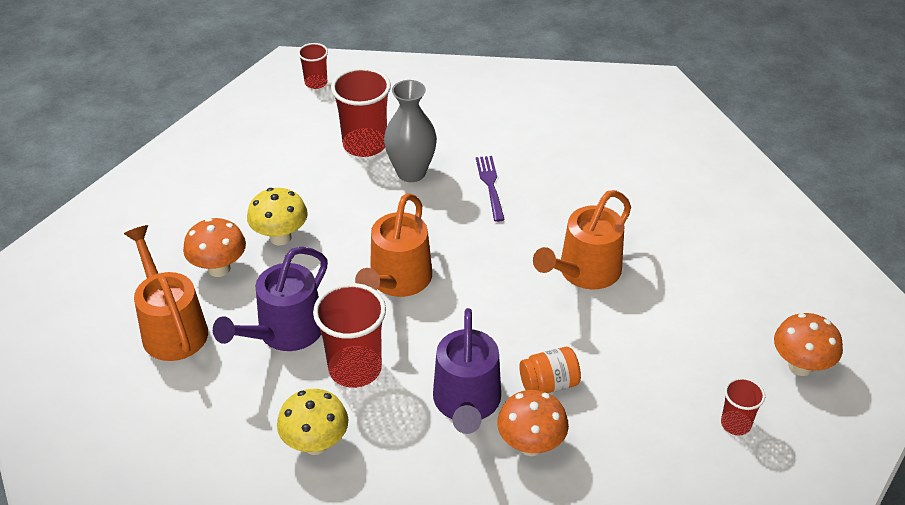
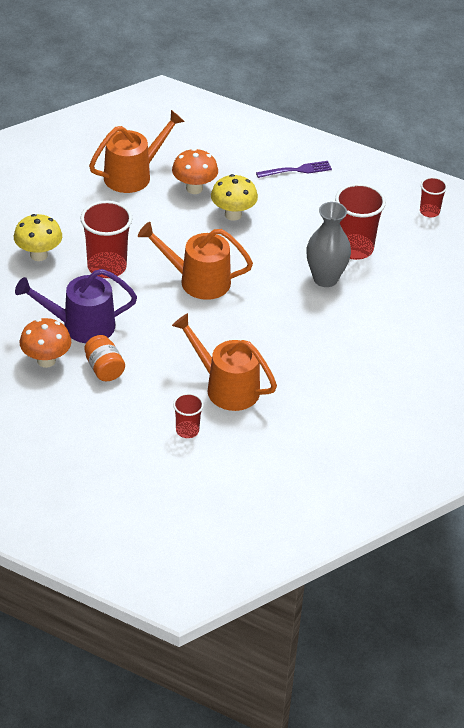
camera: 80 degrees right, 0 degrees up
purple watering can [213,246,328,351] -> none
purple fork [476,156,505,222] -> purple fork moved to [256,161,332,178]
red cup [721,377,765,435] -> red cup moved to [173,393,204,438]
orange mushroom [774,313,843,376] -> none

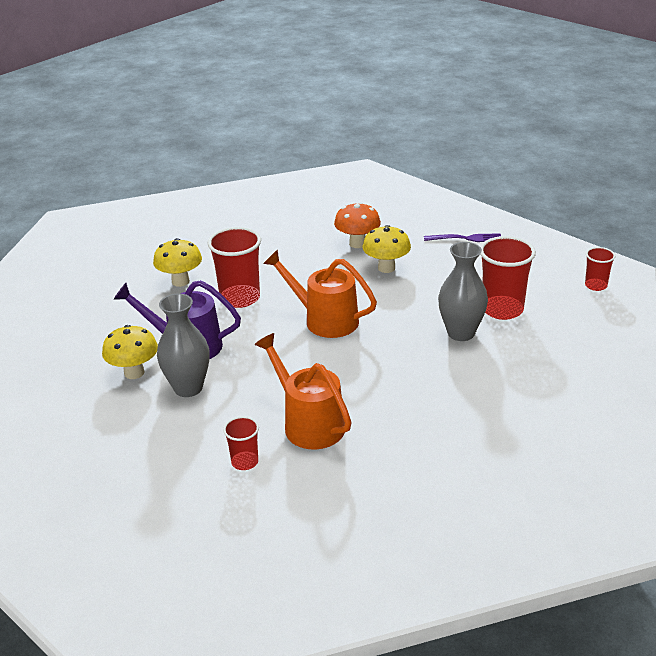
camera: 20 degrees right, 10 degrees down
orange mushroom [19,318,71,368] -> yellow mushroom [102,325,158,379]
orange jar [84,335,125,381] -> grey vase [157,294,210,397]
orange watering can [89,110,185,193] -> none

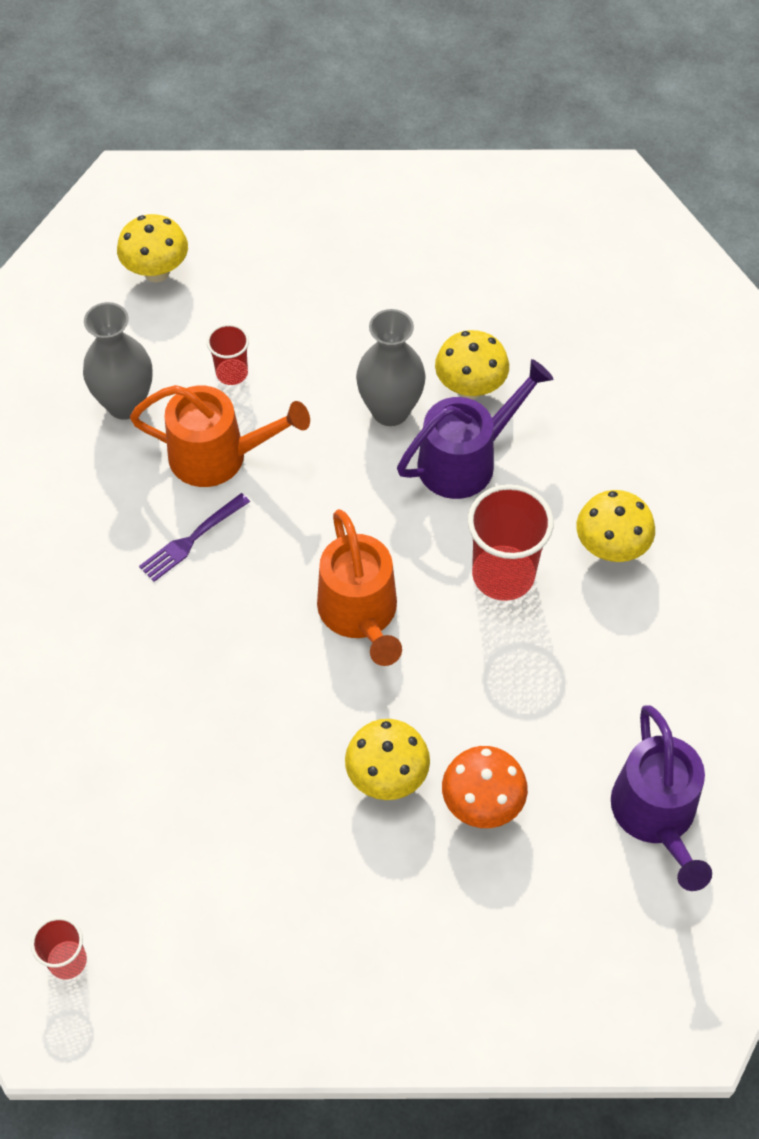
camera: 135 degrees right, 25 degrees up
orange watering can [263,249,377,338] -> orange watering can turned 90 degrees clockwise [317,509,402,666]
purple fork [424,233,501,242] -> purple fork moved to [139,493,250,582]
grey vase [438,242,488,341] -> grey vase moved to [83,302,152,420]
red cup [480,236,536,320] -> none
none -> yellow mushroom [117,214,188,282]
none -> purple watering can [611,705,712,891]

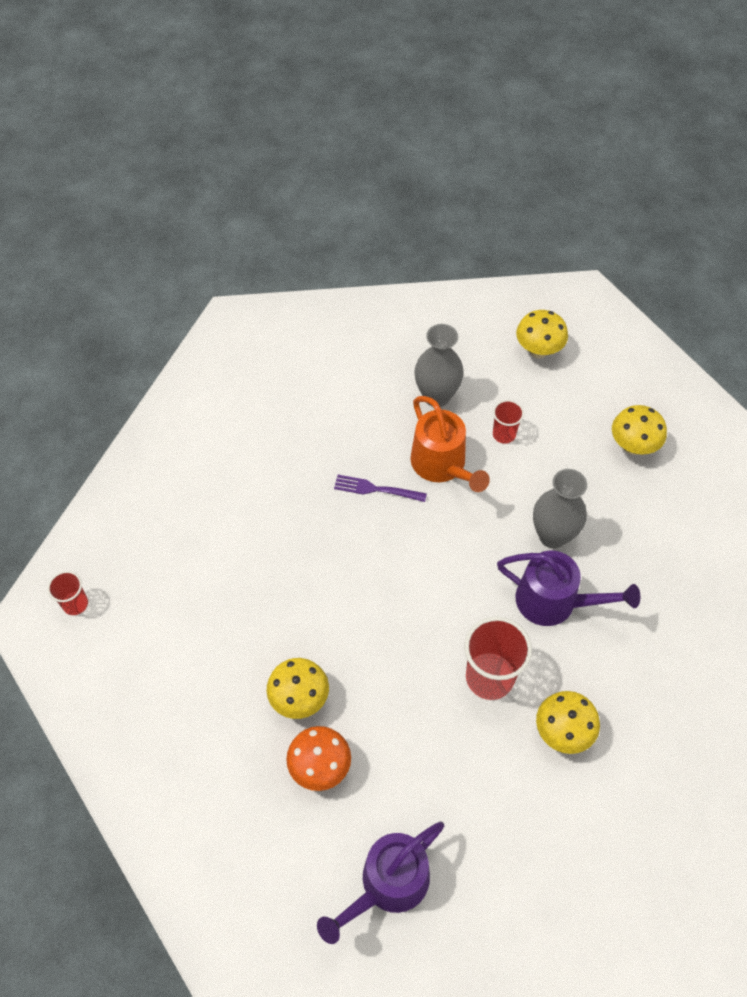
camera: 55 degrees right, 0 degrees up
orange watering can [317,509,402,666] -> none
yellow mushroom [435,330,509,400] -> yellow mushroom moved to [612,405,667,455]

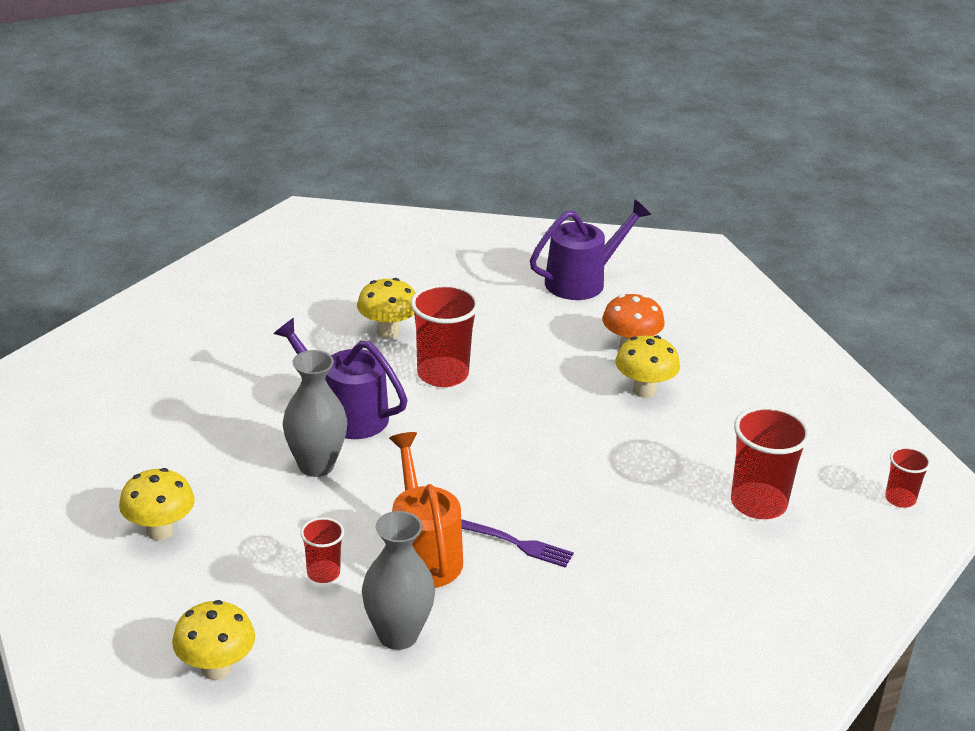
camera: 170 degrees left, 25 degrees down
none -> red cup [731,406,810,519]

